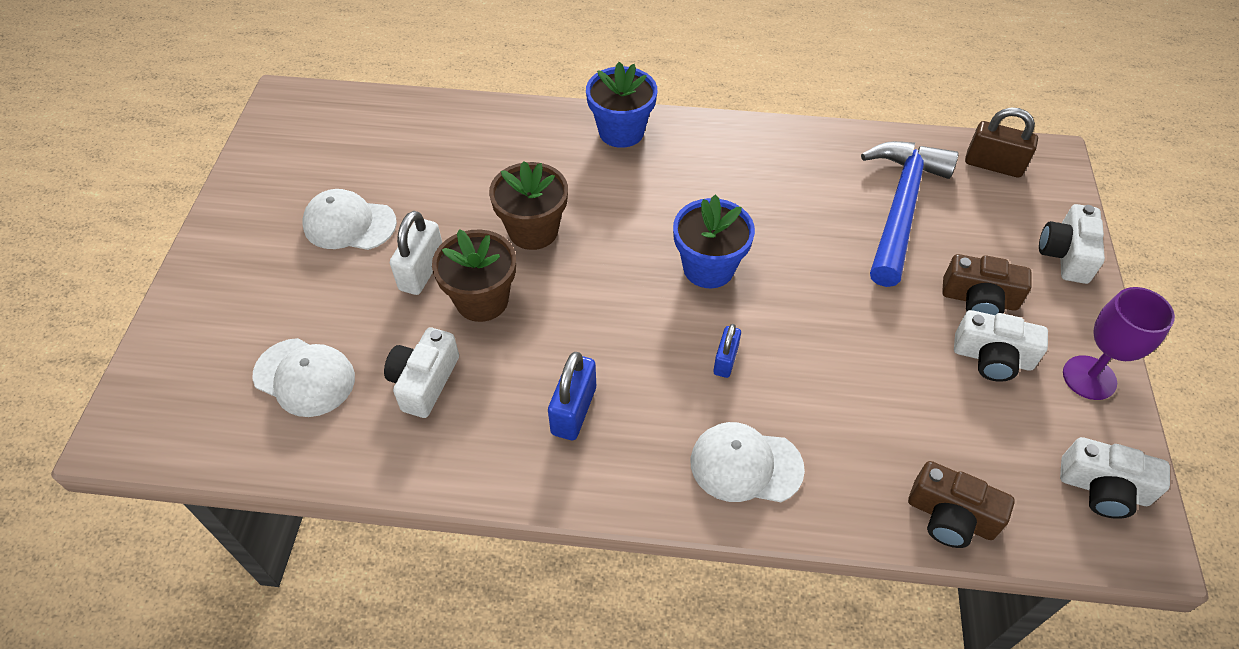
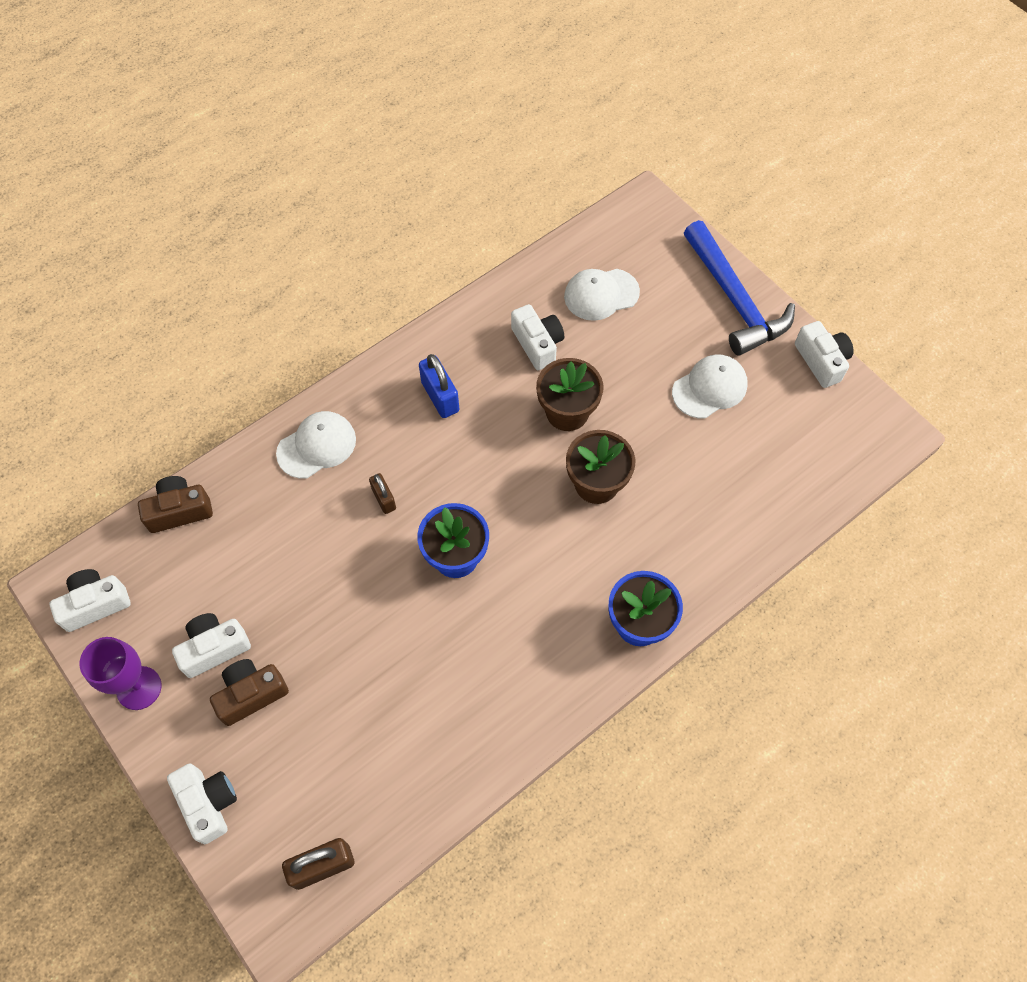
camera: 135 degrees right, 10 degrees up
white padlock [390,211,442,295] -> none
blue padlock [713,324,741,378] -> brown padlock [369,473,396,514]
blue hammer [861,141,959,287] -> blue hammer moved to [684,220,795,356]
none -> white camera [795,321,854,388]

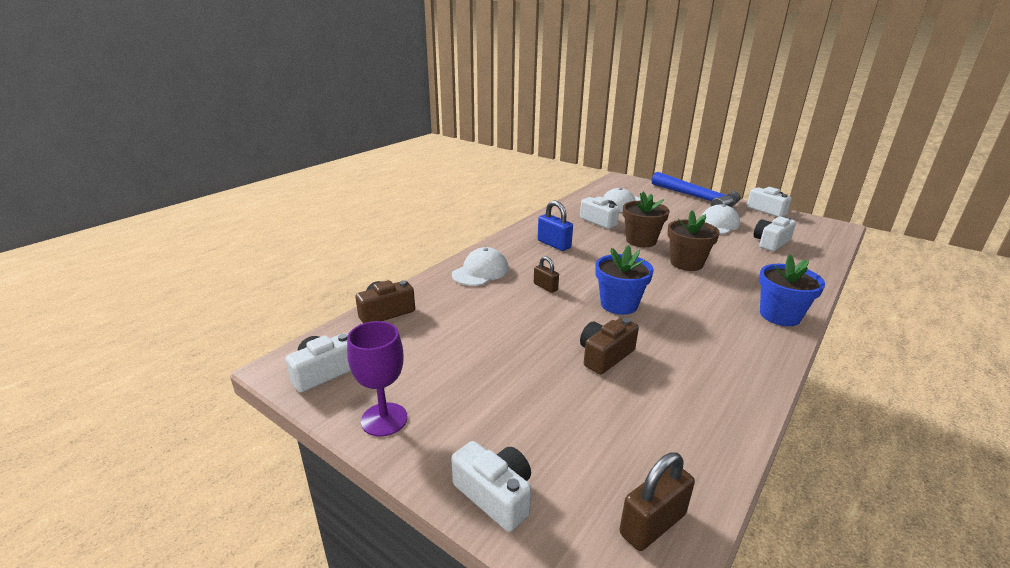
camera: 15 degrees left, 35 degrees down
white camera [172,613,251,678] -> white camera moved to [754,216,796,252]
brown camera [210,659,289,726] -> brown camera moved to [580,317,639,374]

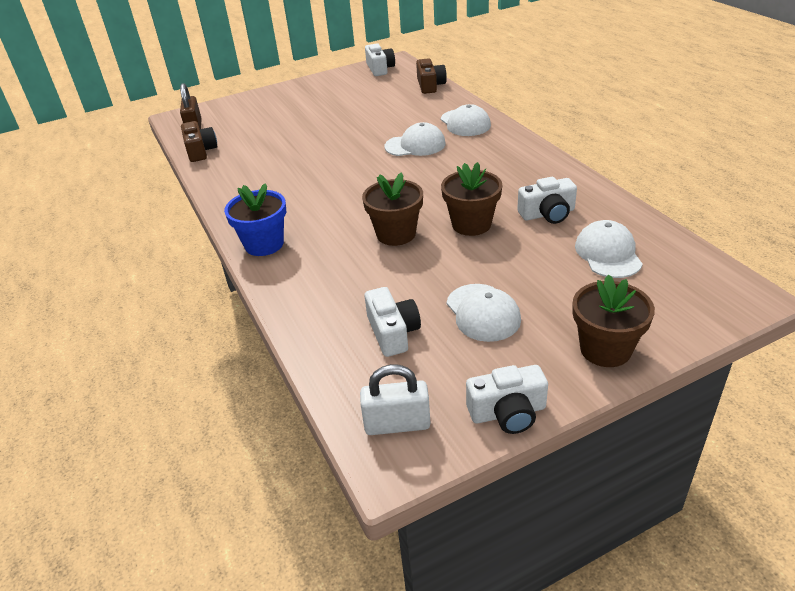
camera: 120 degrees right, 10 degrees up
purple goblet [347,321,408,437] -> none
white camera [451,441,531,532] -> none
brown padlock [534,256,559,293] -> white cap [384,122,446,156]
blue padlock [538,200,573,251] -> none
brown camera [580,317,639,374] -> brown camera moved to [181,121,218,162]
blue flower pot [595,245,654,315] -> none
blue hammer [652,172,741,207] -> brown flower pot [573,274,655,367]
none -> white padlock [360,364,431,435]

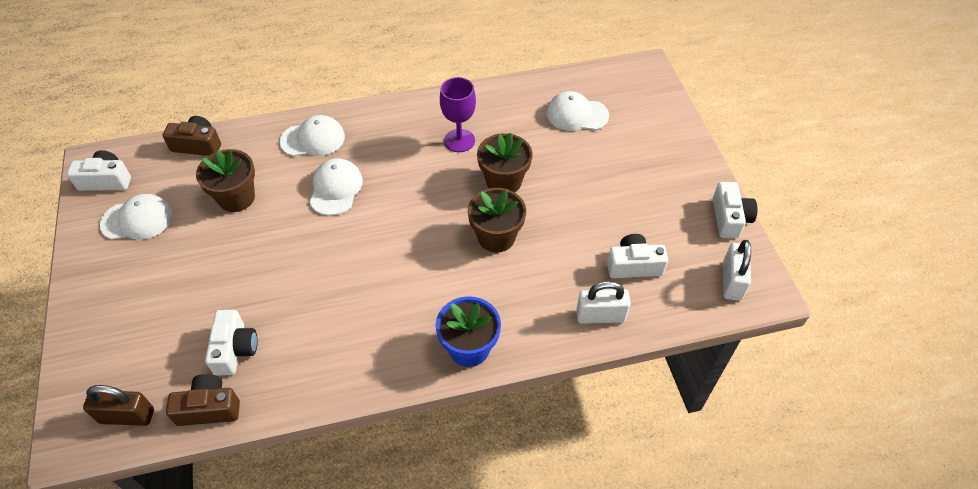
camera: 80 degrees left, 15 degrees up
white cap [447,284,521,342] -> white cap moved to [100,194,173,240]
white camera [517,177,577,224] -> white camera moved to [205,310,258,376]
brown flower pot [573,274,655,367] -> brown flower pot moved to [196,149,255,212]
none -> purple goblet [440,77,476,152]
none -> white padlock [576,281,631,324]

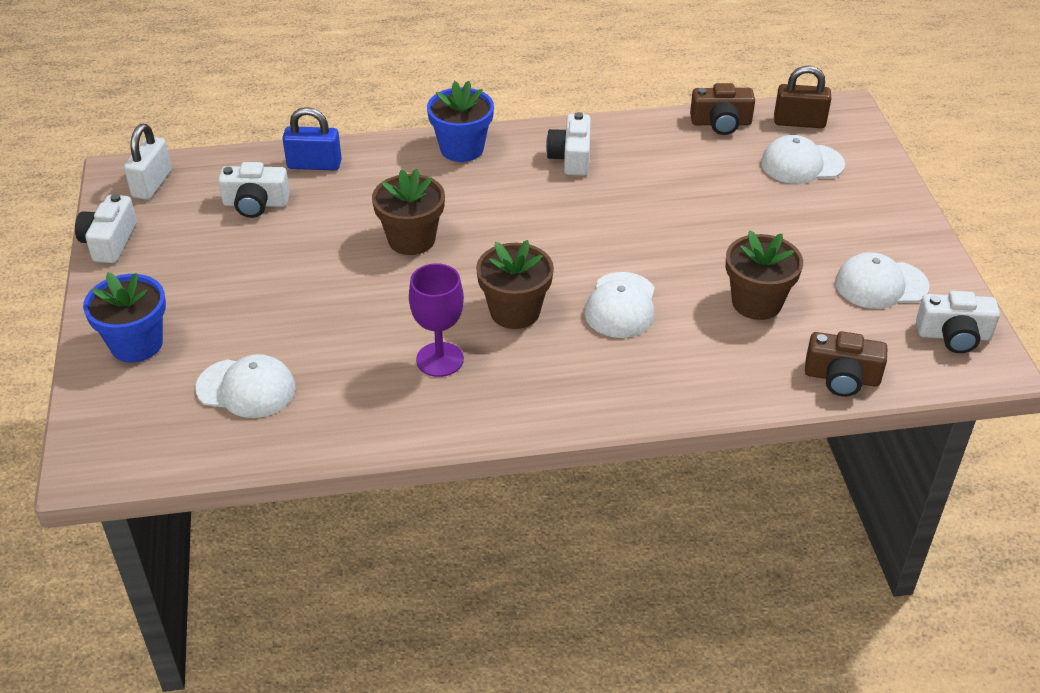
camera: 175 degrees left, 10 degrees down
white camera [205,310,258,376] -> white camera moved to [546,112,591,176]
white cap [280,115,345,156] -> white cap moved to [761,135,845,184]
brown flower pot [477,133,532,192] -> brown flower pot moved to [476,240,554,329]
white padlock [576,281,631,324] -> blue padlock [282,107,342,171]
none -> blue flower pot [83,272,166,363]

